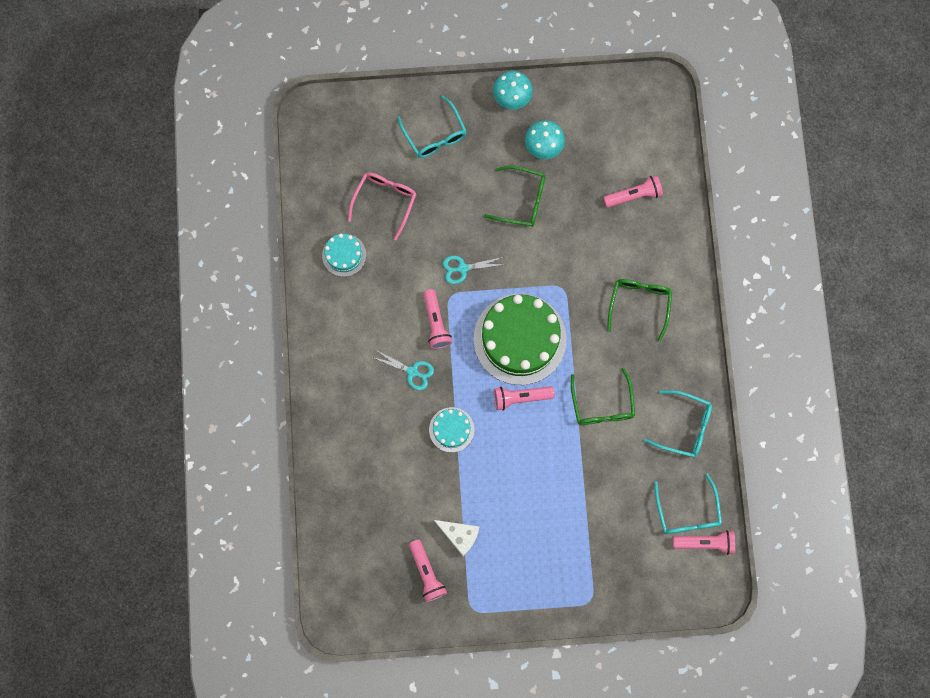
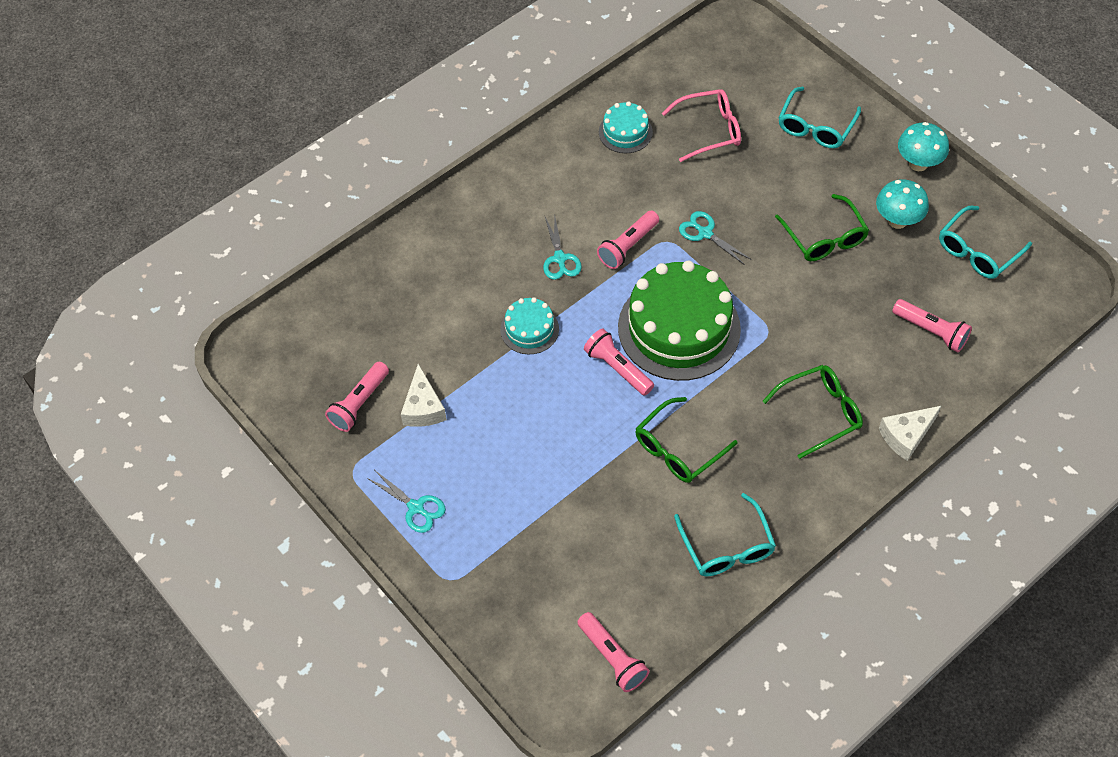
camera: 55 degrees right, 20 degrees down
turquoise glasses [654,473,722,534] -> turquoise glasses moved to [939,206,1032,279]
none -> turquoise scissors [367,471,446,533]
none -> white cheese [879,406,941,461]

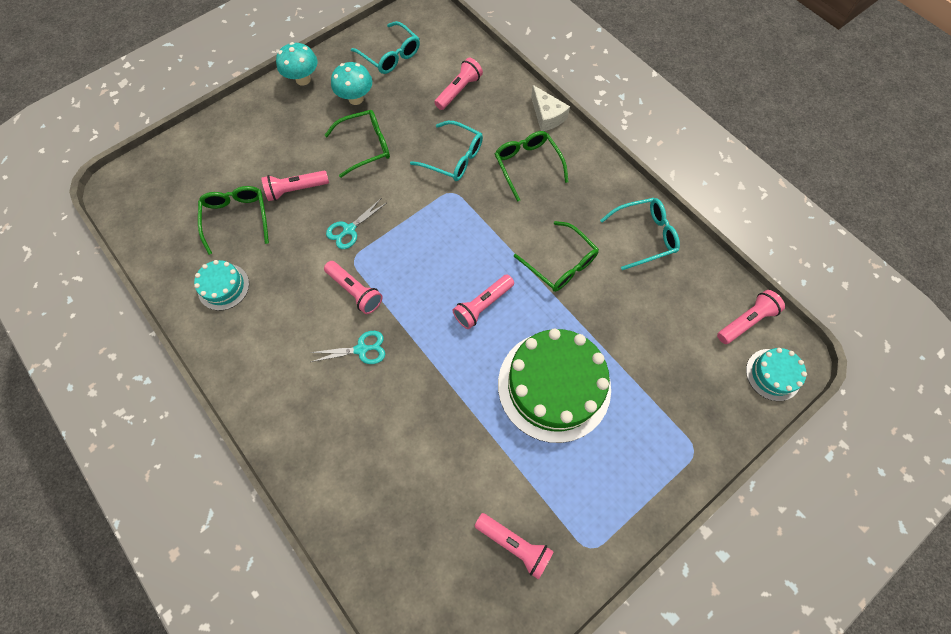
camera: 90 degrees left, 10 degrees up
turquoise scissors [367,471,446,533] -> none
white cheese [401,364,447,427] -> none
turquoise cake [500,297,559,355] -> turquoise cake moved to [746,348,807,401]
green cake [618,261,741,381] -> green cake moved to [498,329,611,443]
pink glasses [662,89,741,162] -> green glasses [198,186,269,255]
turquoise glasses [778,87,861,148] -> turquoise glasses moved to [410,121,483,181]
none -> pink flashlight [261,171,329,201]

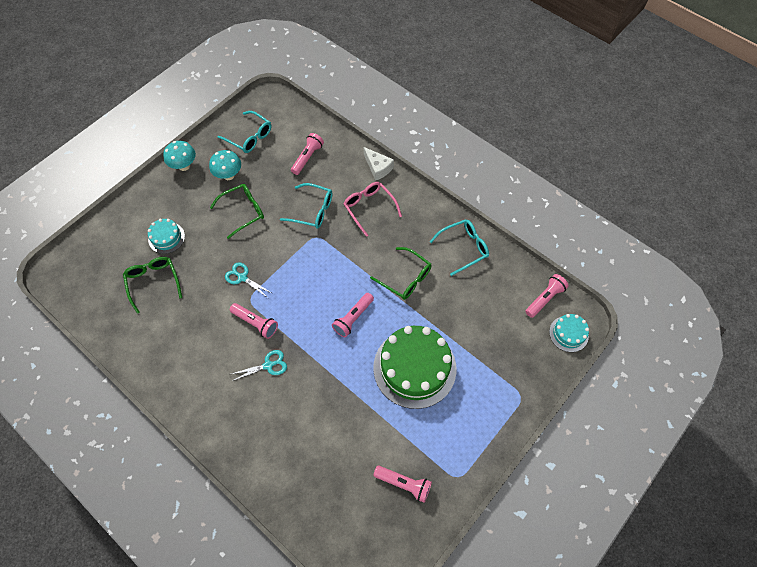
camera: 10 degrees left, 5 degrees down
turquoise cake [194,260,249,311] -> turquoise cake moved to [148,219,185,254]
pink flashlight [261,171,329,201] -> none
turquoise scissors [326,199,386,249] -> turquoise scissors turned 90 degrees clockwise [225,263,272,298]
green glasses [495,131,568,202] -> pink glasses [344,182,402,237]

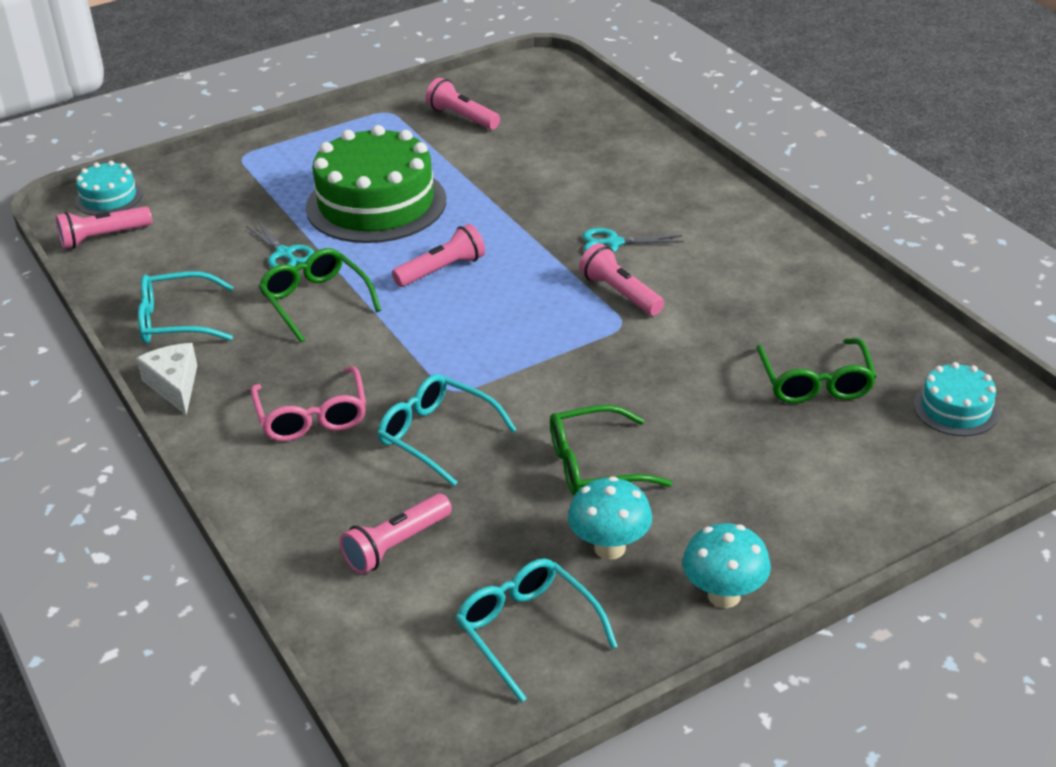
camera: 160 degrees left, 25 degrees down
turquoise cake [148,219,185,254] -> turquoise cake moved to [914,362,999,436]
turquoise scissors [225,263,272,298] -> turquoise scissors moved to [246,221,314,268]
white cheese [364,147,394,181] -> white cheese moved to [136,343,197,415]

